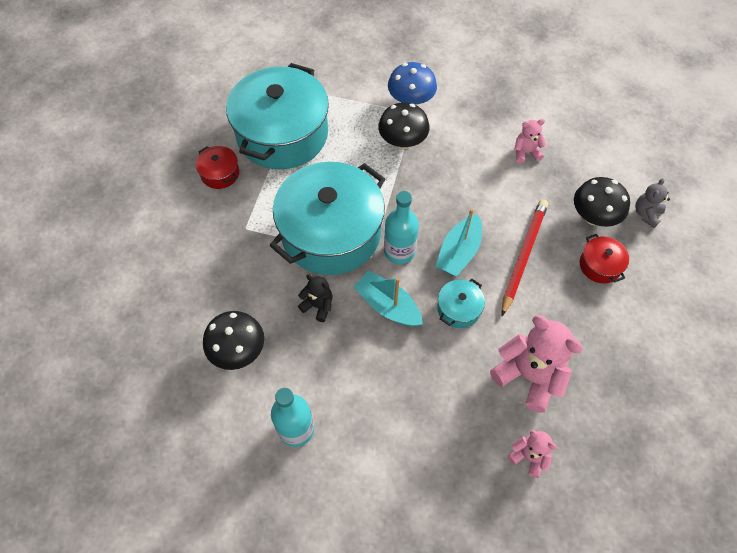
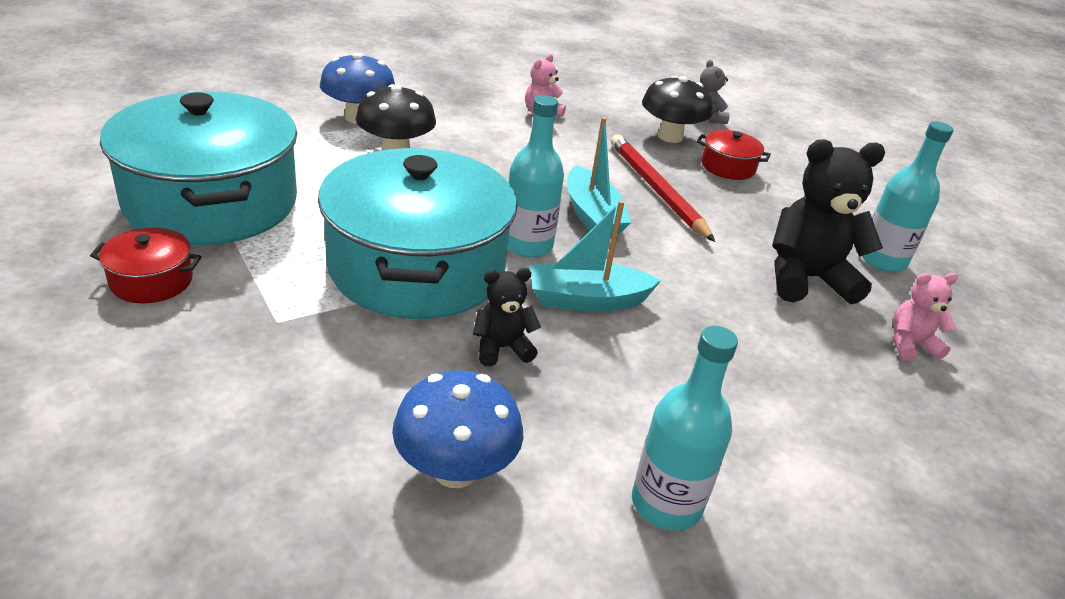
camera: 50 degrees left, 25 degrees down
black mushroom [203,311,264,370] -> blue mushroom [392,370,523,488]
turquoise pot [437,279,485,328] -> none
pink teddy bear [490,315,583,413] -> black teddy bear [772,139,885,304]
none -> turquoise bottle [862,121,953,272]

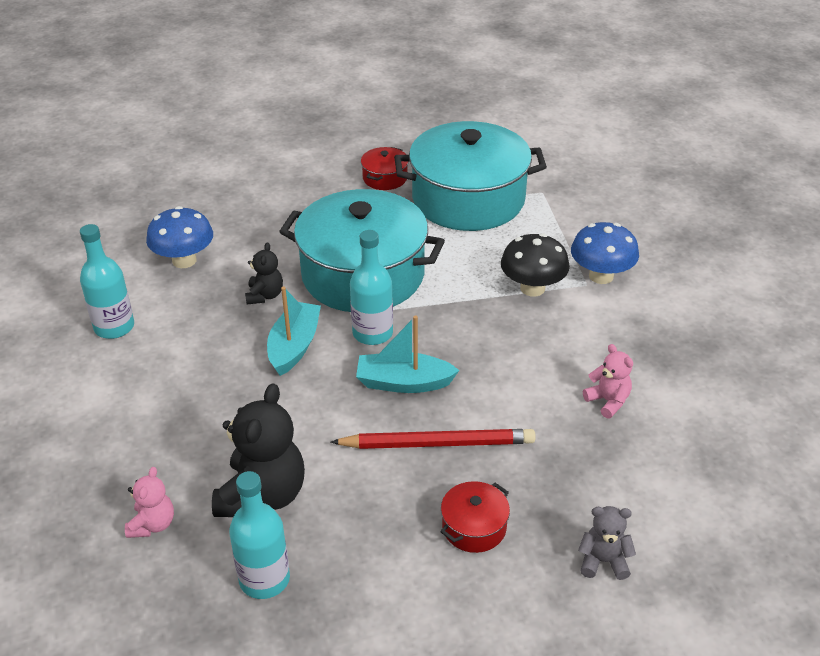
camera: 115 degrees right, 5 degrees up
black mushroom [642,76,712,143] -> none

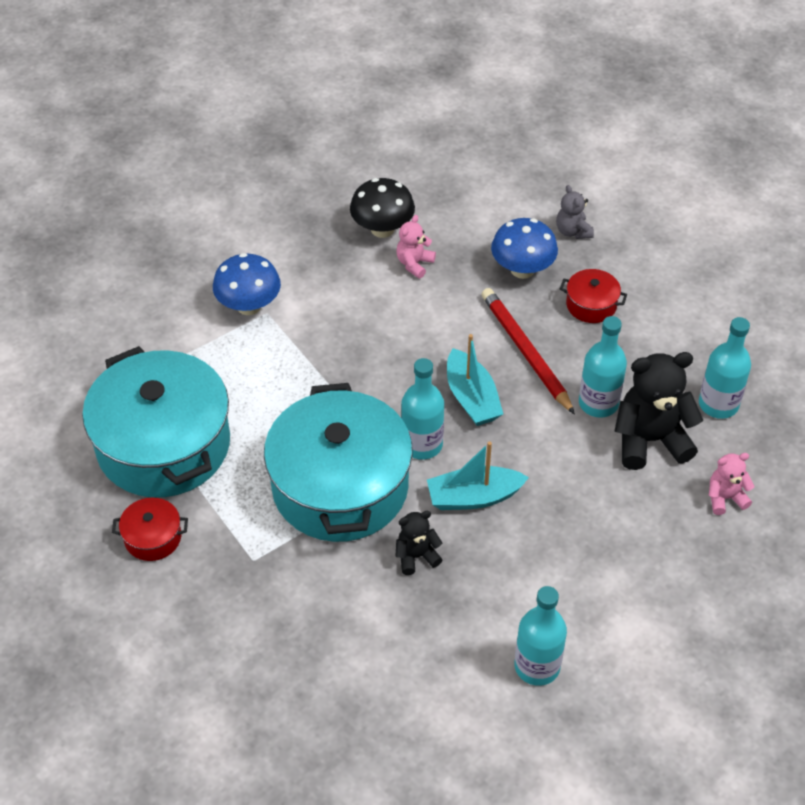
camera: 115 degrees left, 10 degrees up
blue mushroom [146,206,213,268] -> blue mushroom moved to [491,218,558,279]
black mushroom [501,233,570,297] -> black mushroom moved to [350,178,415,238]
none -> turquoise bottle [579,316,627,418]

